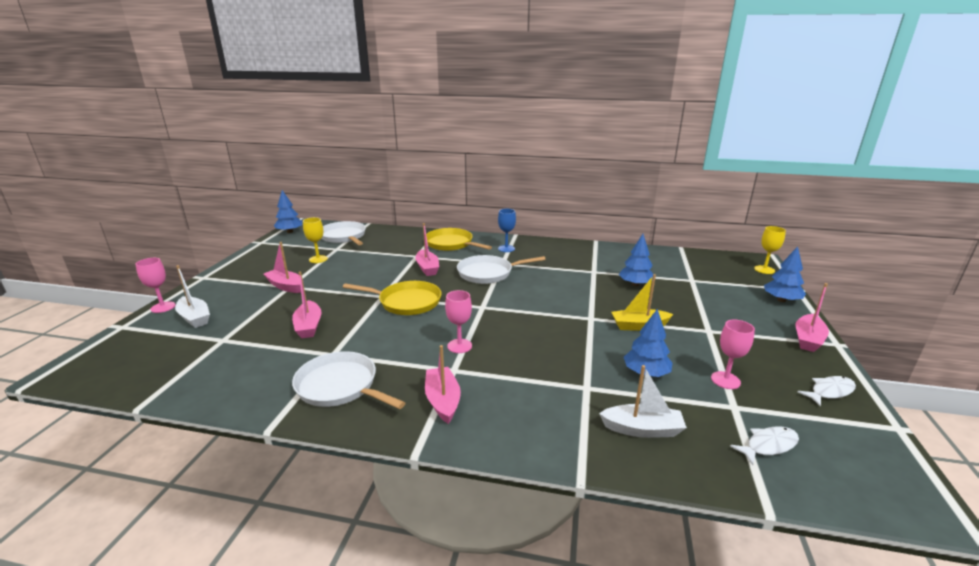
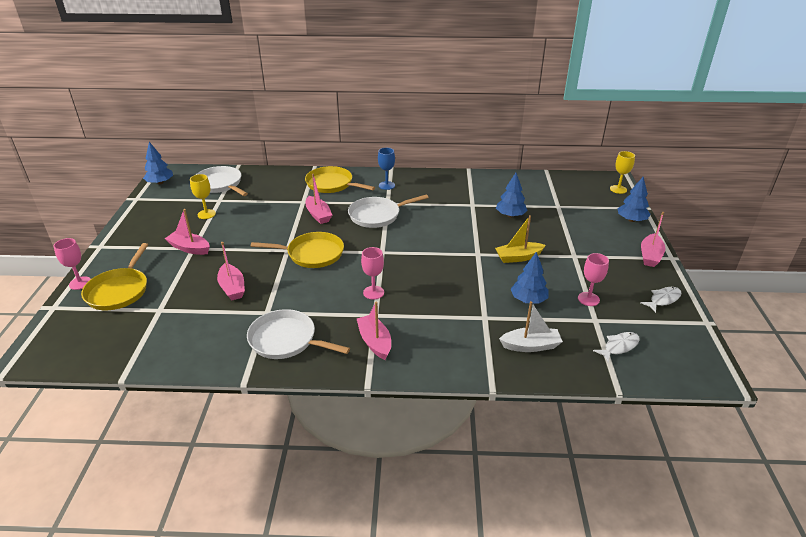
camera: 10 degrees left, 10 degrees up
white boat [175,265,210,328] -> yellow pan [81,243,148,310]

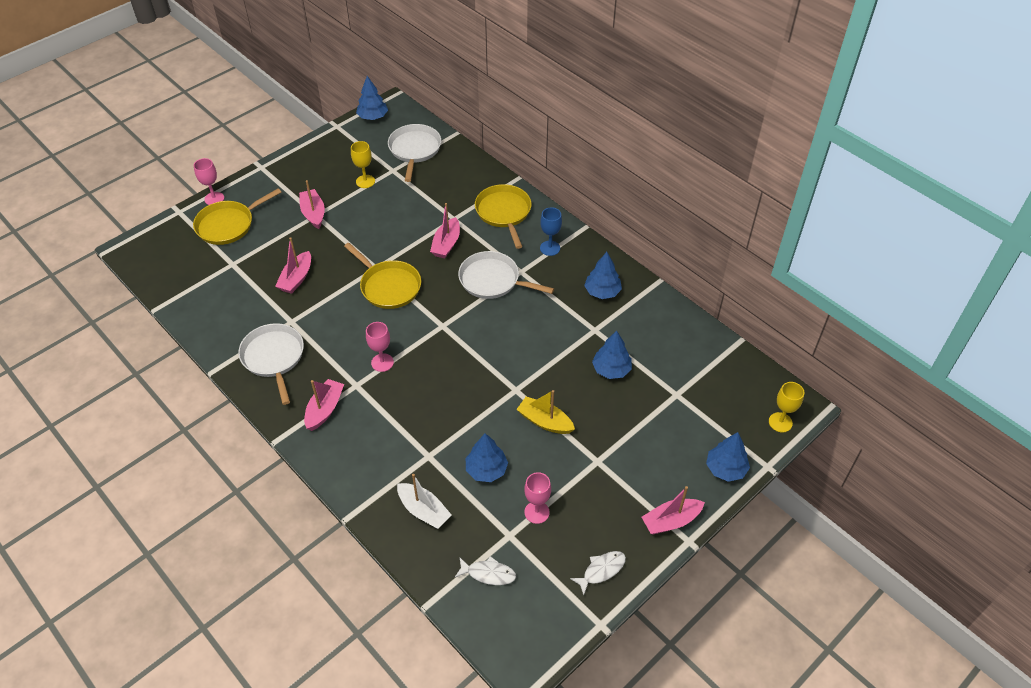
camera: 45 degrees right, 15 degrees up
white fish [641,287,681,313] -> white fish turned 45 degrees counterclockwise [570,551,626,595]
none -> blue tree [584,252,622,299]

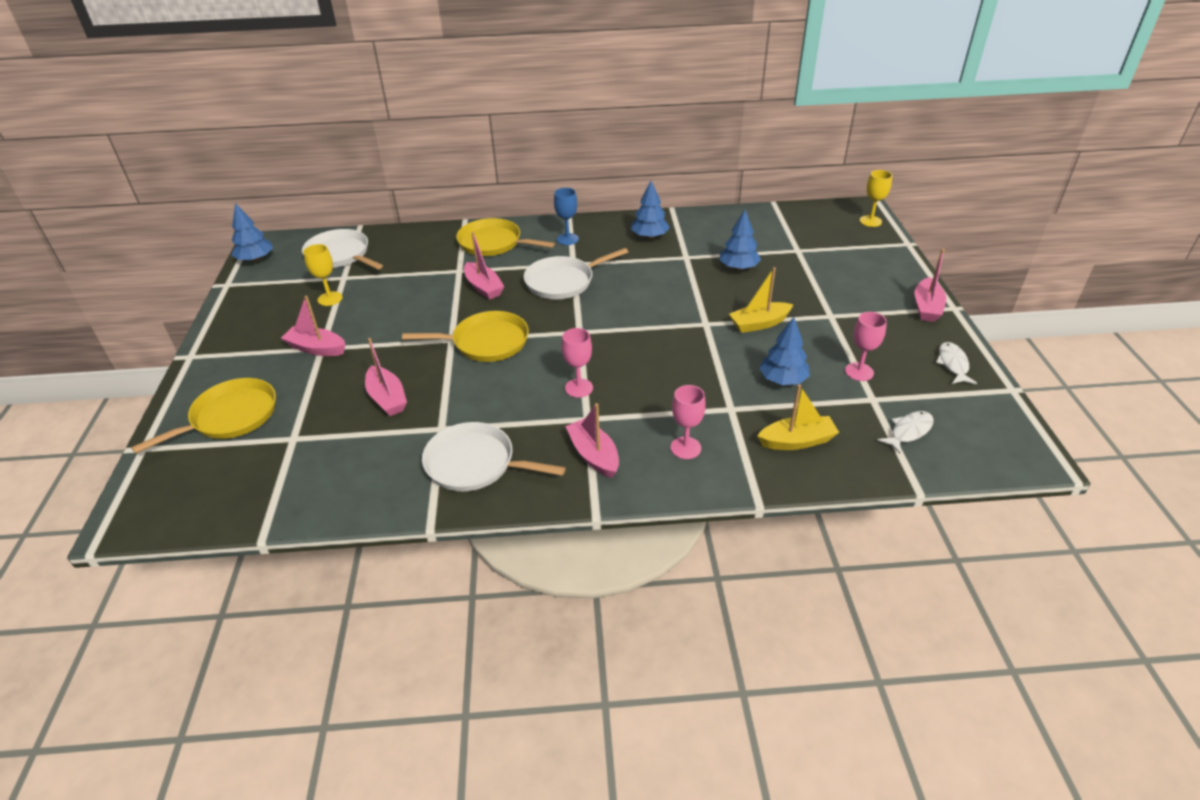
camera: 50 degrees left, 10 degrees down
yellow pan [193,188,282,245] -> yellow pan turned 135 degrees counterclockwise [131,378,276,454]
pink goblet [194,158,224,205] -> pink goblet moved to [671,385,706,459]
white boat [397,474,451,529] -> yellow boat [757,384,839,450]
blue tree [706,432,750,482] -> none

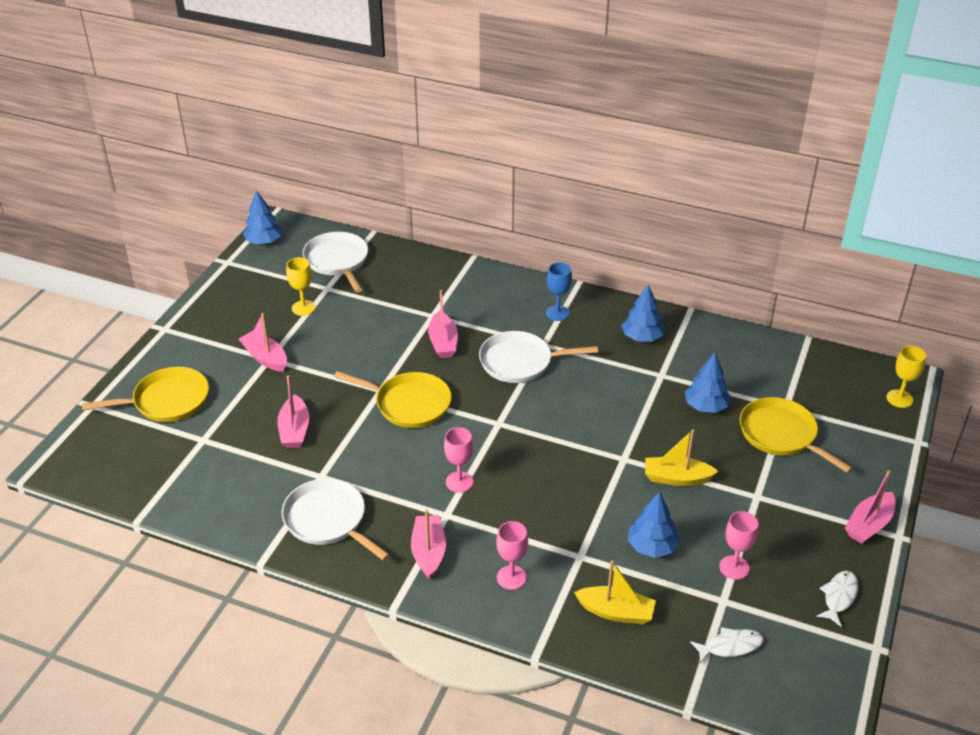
camera: 25 degrees right, 0 degrees up
yellow pan [456,218,555,256] -> yellow pan moved to [740,397,853,473]

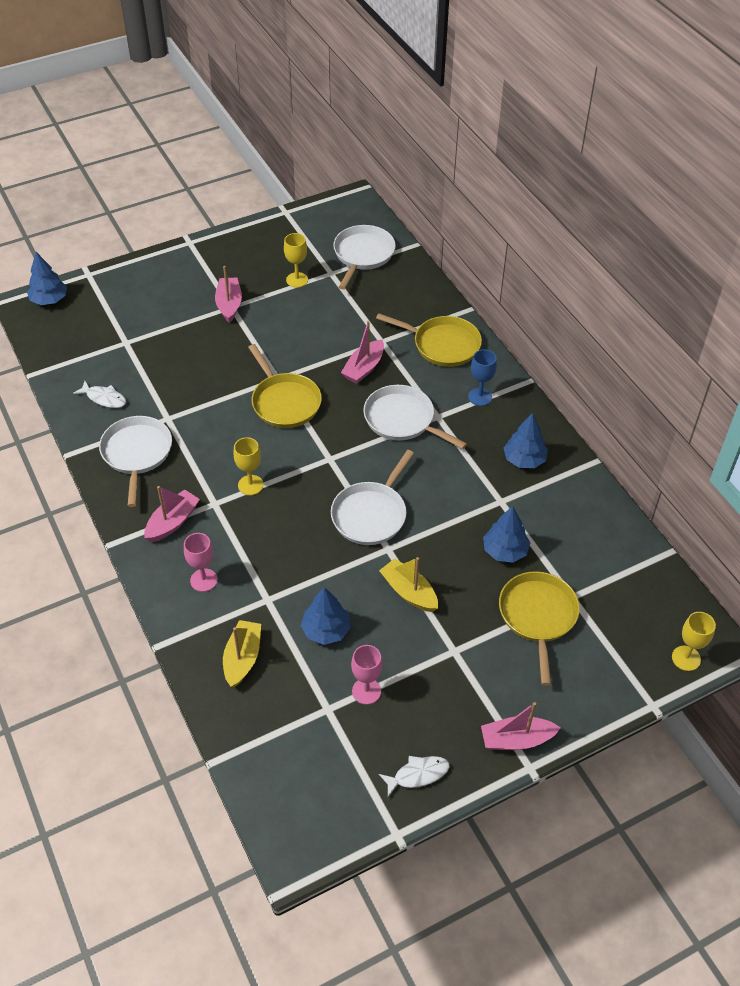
camera: 40 degrees right, 10 degrees up
yellow pan [82,367,209,422] -> yellow pan moved to [376,313,482,367]
blue tree [243,190,282,244] -> blue tree moved to [27,252,67,305]
pink boat [277,375,309,448] -> none
pink goblet [444,427,473,493] -> yellow goblet [233,437,264,495]
yellow boat [574,561,656,624] -> yellow boat turned 135 degrees counterclockwise [223,620,261,688]
white fish [690,627,764,663] -> white fish moved to [73,381,126,408]
none -> white pan [331,450,414,545]

